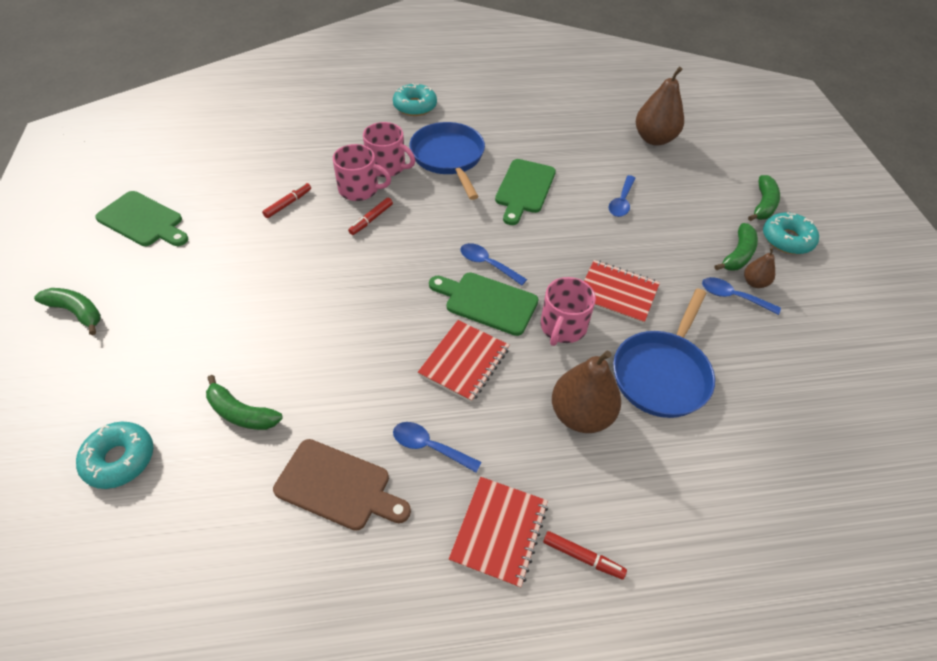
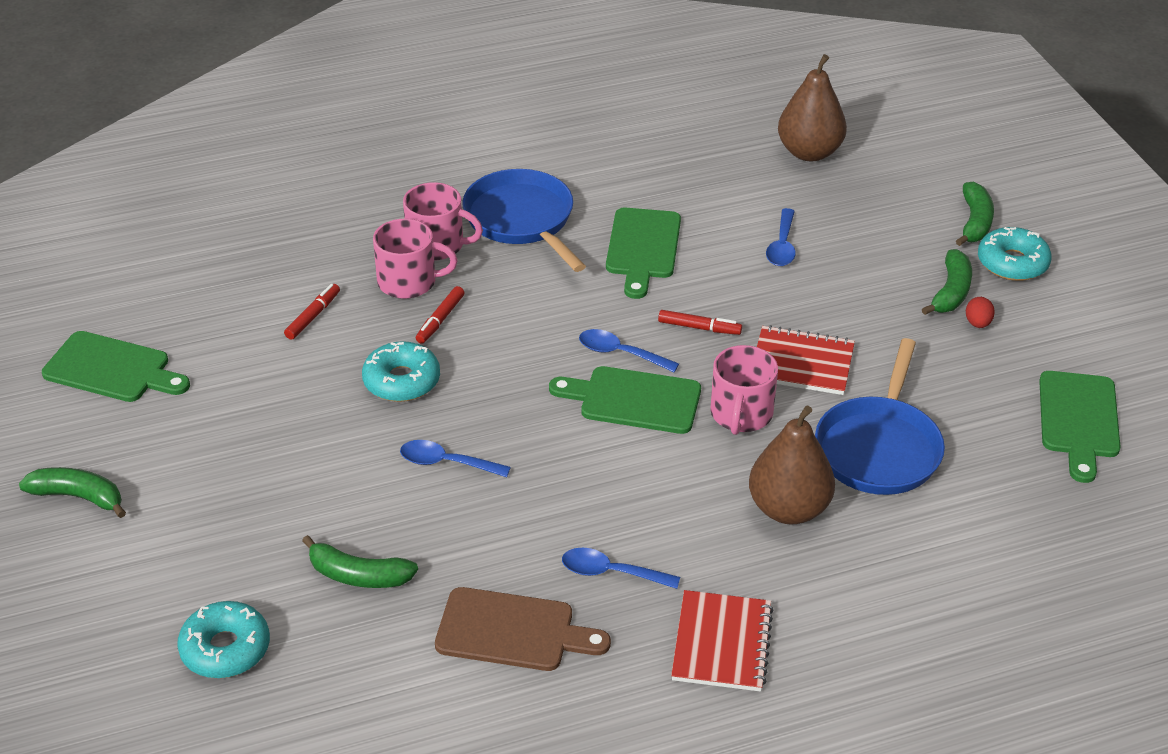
camera: 10 degrees left, 10 degrees down
turquoise donut [393,83,437,116] -> turquoise donut moved to [362,341,440,402]
red notebook [418,320,510,402] -> none
red marker [543,531,627,579] -> red marker moved to [658,310,742,335]
blue spoon [702,277,781,315] -> blue spoon moved to [400,440,511,477]
brown pear [744,247,775,288] -> red egg [966,297,995,328]
none -> green cutting board [1039,371,1121,483]

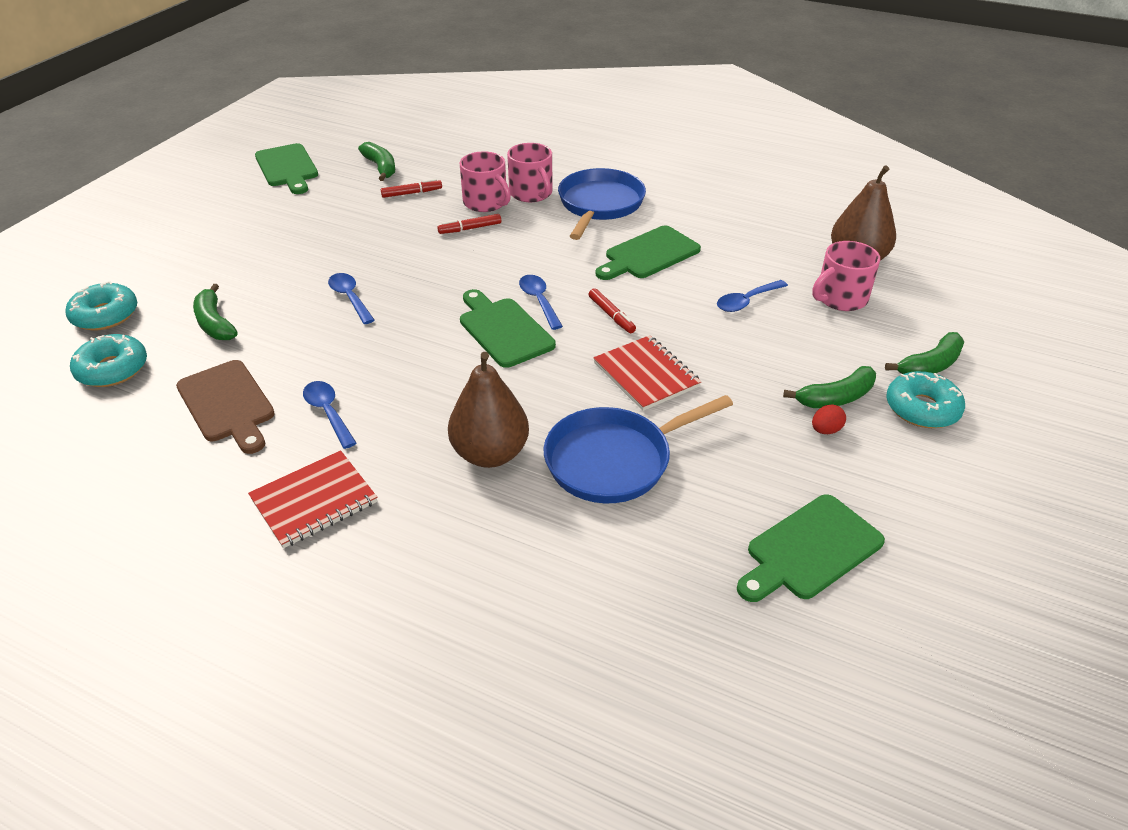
camera: 45 degrees right, 0 degrees up
green banana [19,467,126,518] -> green banana moved to [358,142,395,181]
turquoise donut [362,341,440,402] -> turquoise donut moved to [70,334,147,387]
pink mug [710,345,778,435] -> pink mug moved to [812,241,880,311]

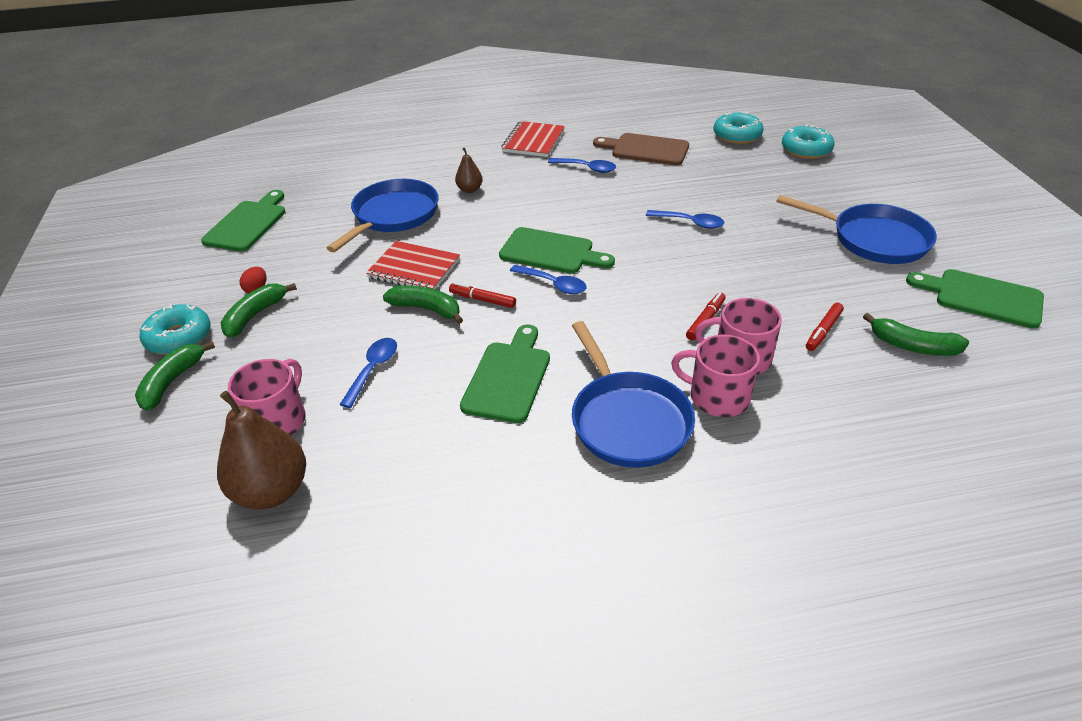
camera: 145 degrees right, 0 degrees up
green banana [193,284,238,340] -> green banana moved to [383,286,463,324]
brown pear [448,352,529,468] -> brown pear [455,148,483,193], size x0.51
none -> blue pan [776,195,937,264]

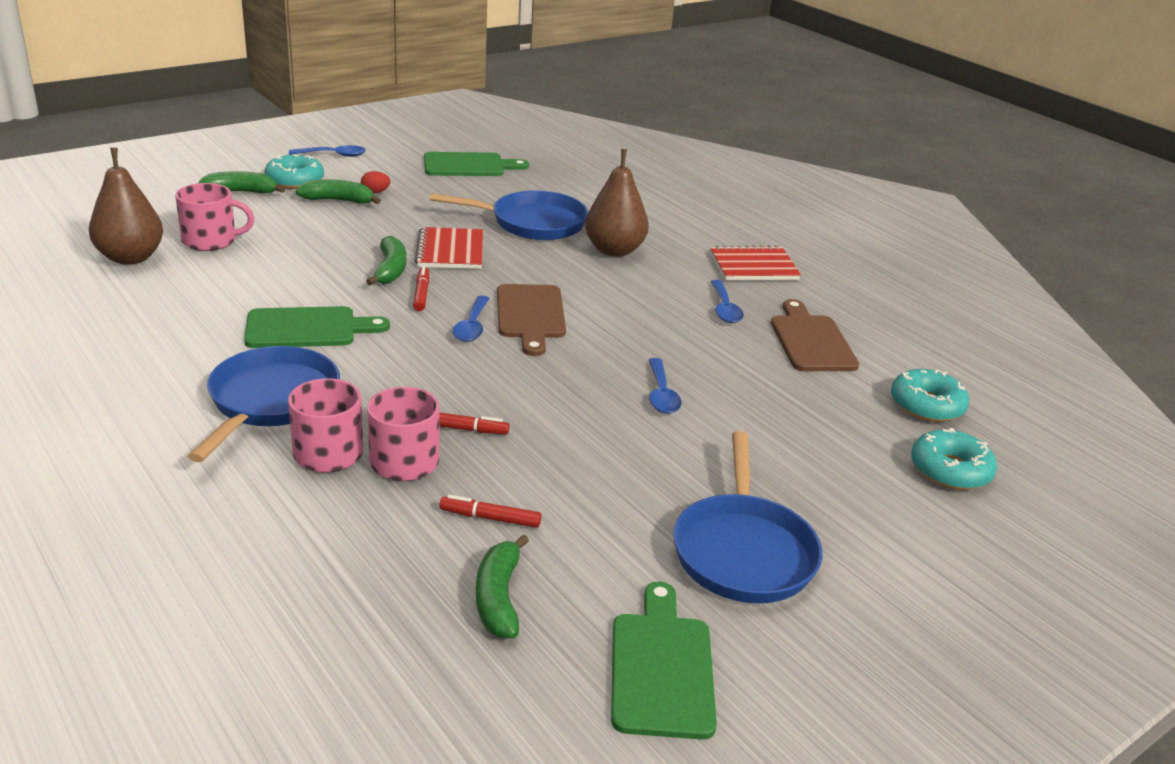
camera: 60 degrees right, 10 degrees down
blue spoon [339,338,397,408] -> blue spoon moved to [289,145,366,157]
brown pear [455,148,483,193] -> brown pear [585,149,649,257], size x1.97
green cutting board [499,227,615,274] -> brown cutting board [497,284,566,356]
blue pan [572,321,695,468] -> blue pan turned 150 degrees clockwise [188,346,340,462]

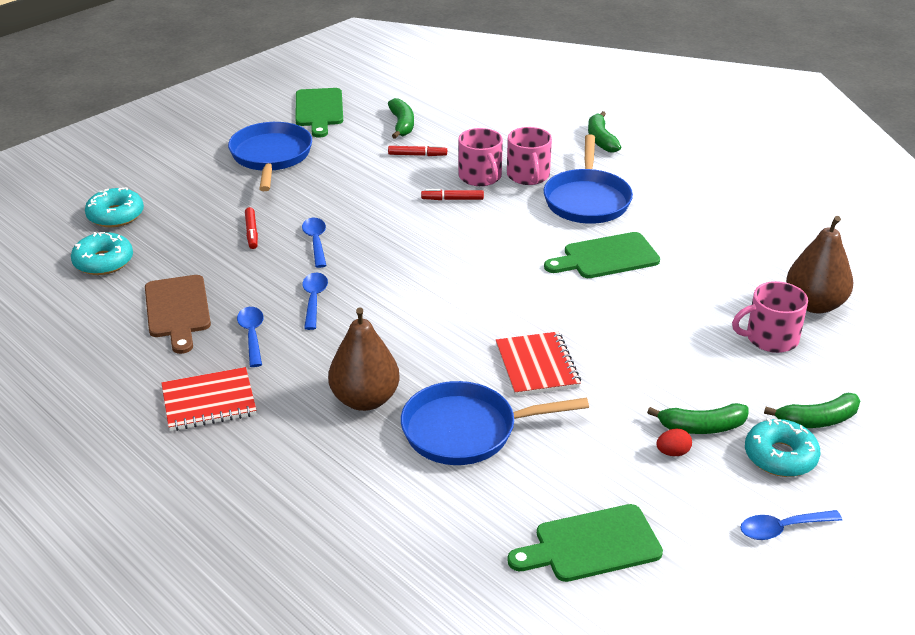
camera: 175 degrees right, 5 degrees up
green banana [366,236,406,285] -> green banana moved to [588,111,621,153]
red marker [413,266,429,311] -> red marker moved to [245,207,258,249]
blue spoon [453,296,490,342] -> blue spoon moved to [302,273,328,330]
brown cutting board [497,284,566,356] -> none

